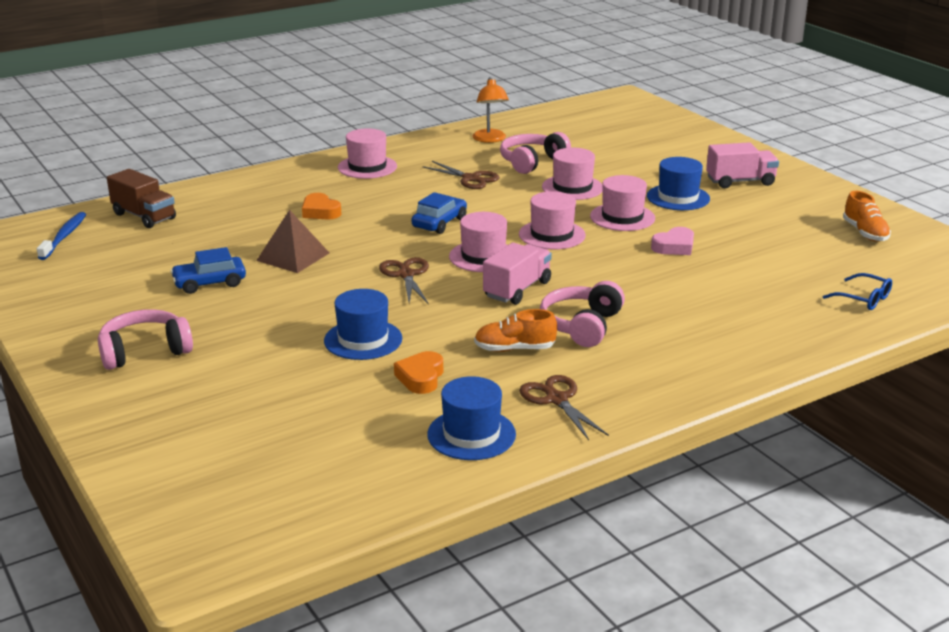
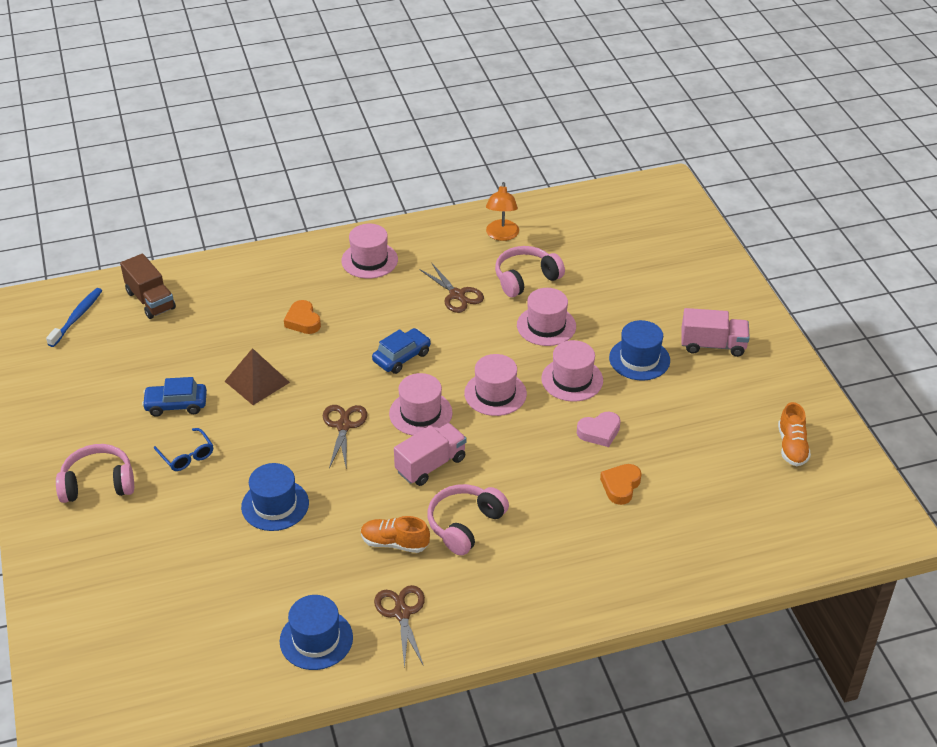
camera: 15 degrees right, 15 degrees up
orange heart [394,351,443,394] -> orange heart moved to [600,464,642,505]
blue glasses [823,273,892,310] -> blue glasses moved to [154,428,214,471]

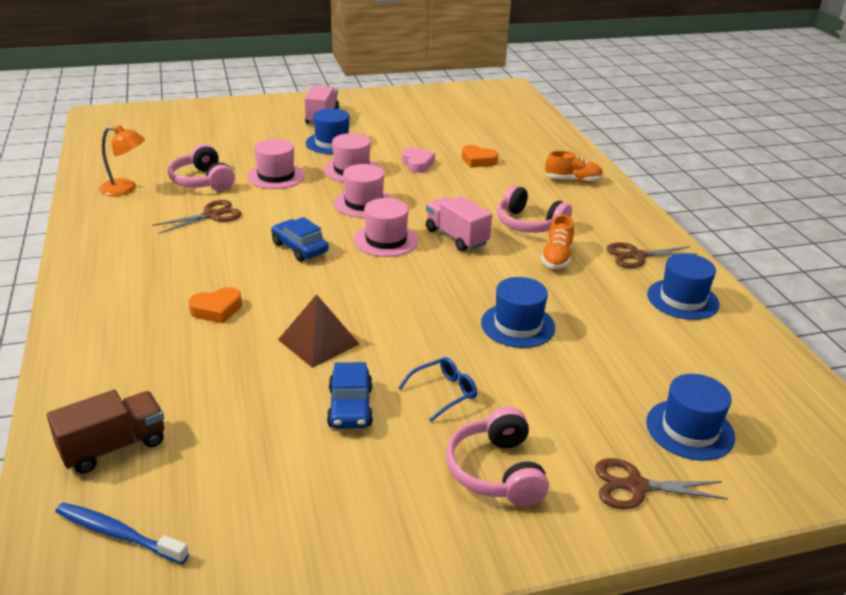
camera: 90 degrees left, 10 degrees down
brown scissors [323,405,367,468] -> brown scissors moved to [595,458,728,509]
pink hat [341,224,398,279] -> none
orange shoe [778,402,811,466] -> orange shoe moved to [545,151,603,182]
none -> blue hat [646,374,735,461]

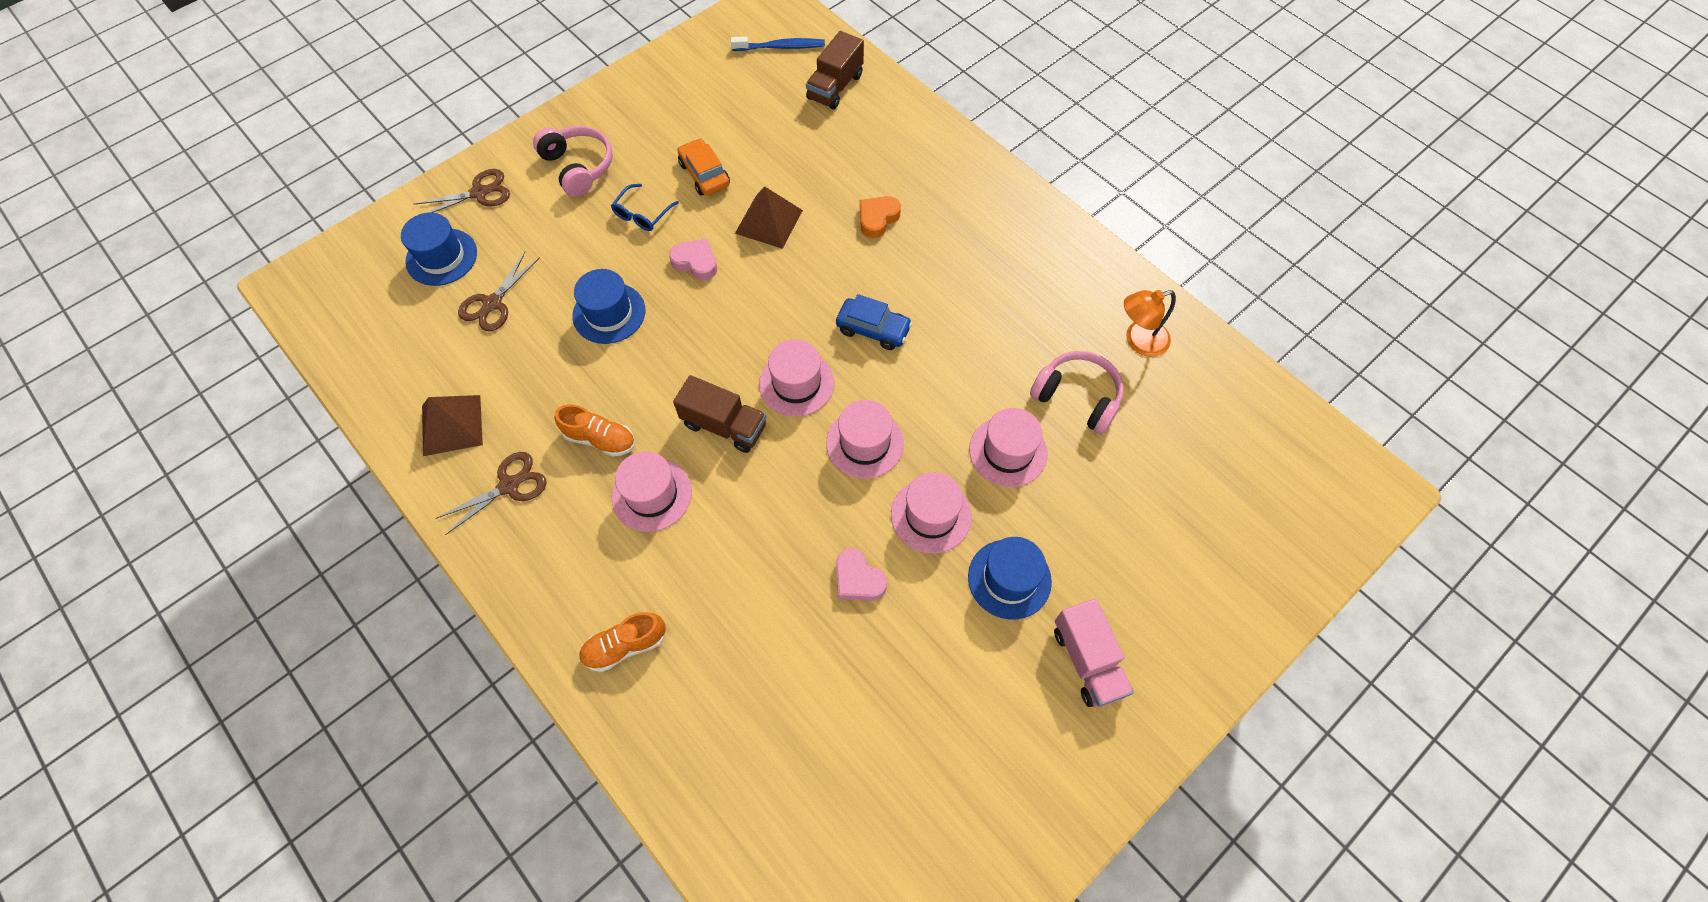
camera: 155 degrees right, 30 degrees up
brown scissors [152,200,242,234] -> brown scissors moved to [458,252,540,331]
blue car [327,362,373,429] -> orange car [677,138,730,196]
pink truck [426,196,492,252] -> brown truck [673,375,766,453]
orange heart [462,145,499,168] -> none
pink headphones [497,185,572,233] -> pink hat [612,451,692,532]
orange shoe [541,215,574,269] -> orange shoe turned 120 degrees clockwise [554,404,635,457]
blue hat [647,253,719,320] -> brown pyramid [422,395,483,456]
none -> pink heart [669,238,717,280]

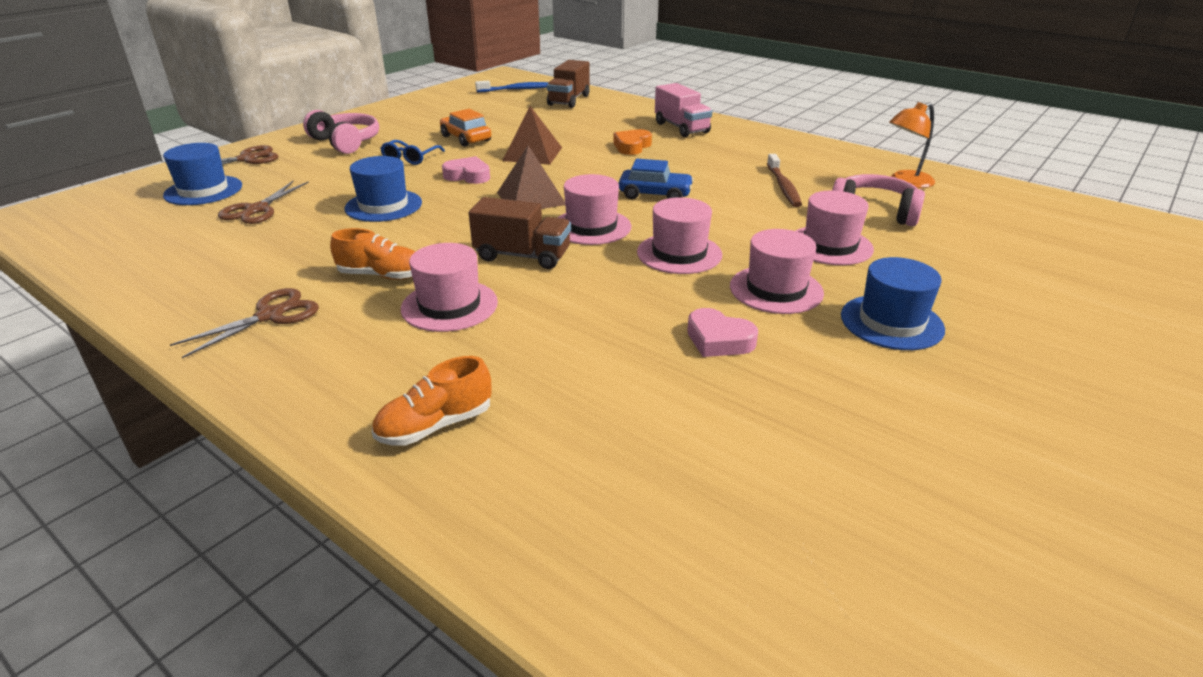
camera: 10 degrees left, 30 degrees down
brown pyramid [422,395,483,456] -> brown pyramid moved to [497,145,565,209]
pink truck [1054,599,1134,708] -> pink truck moved to [655,83,712,137]
none -> brown toothbrush [767,154,802,207]

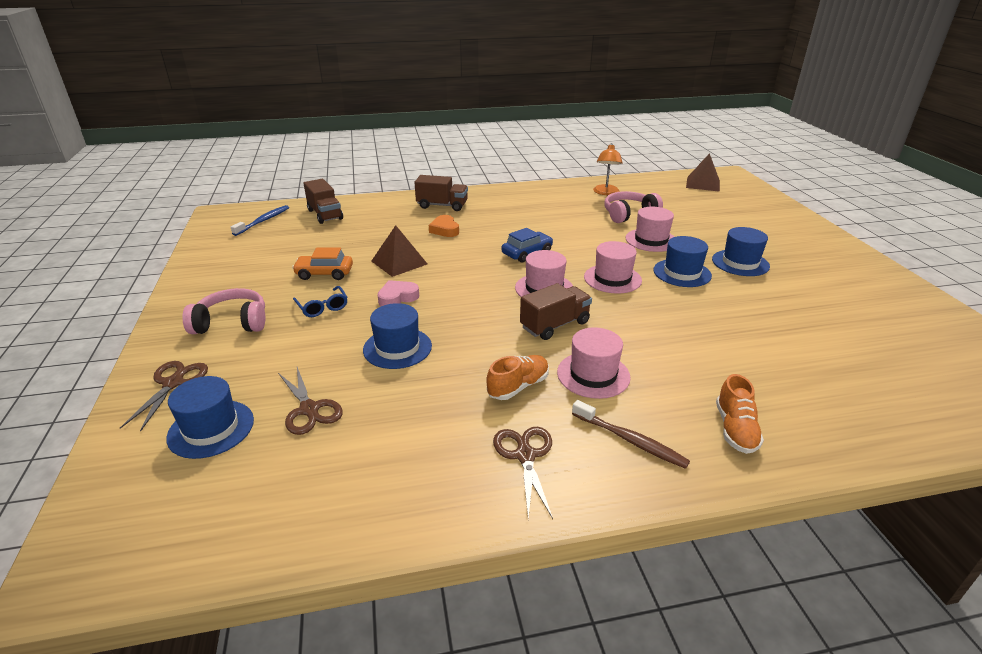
camera: 50 degrees left, 0 degrees up
brown pyramid [497,145,565,209] -> brown pyramid moved to [686,153,720,192]
pink truck [655,83,712,137] -> brown truck [414,175,468,211]
pink heart [687,308,758,357] -> none
pink hat [730,229,824,314] -> blue hat [653,236,712,287]
brown toothbrush [767,154,802,207] -> brown toothbrush moved to [572,400,690,469]

